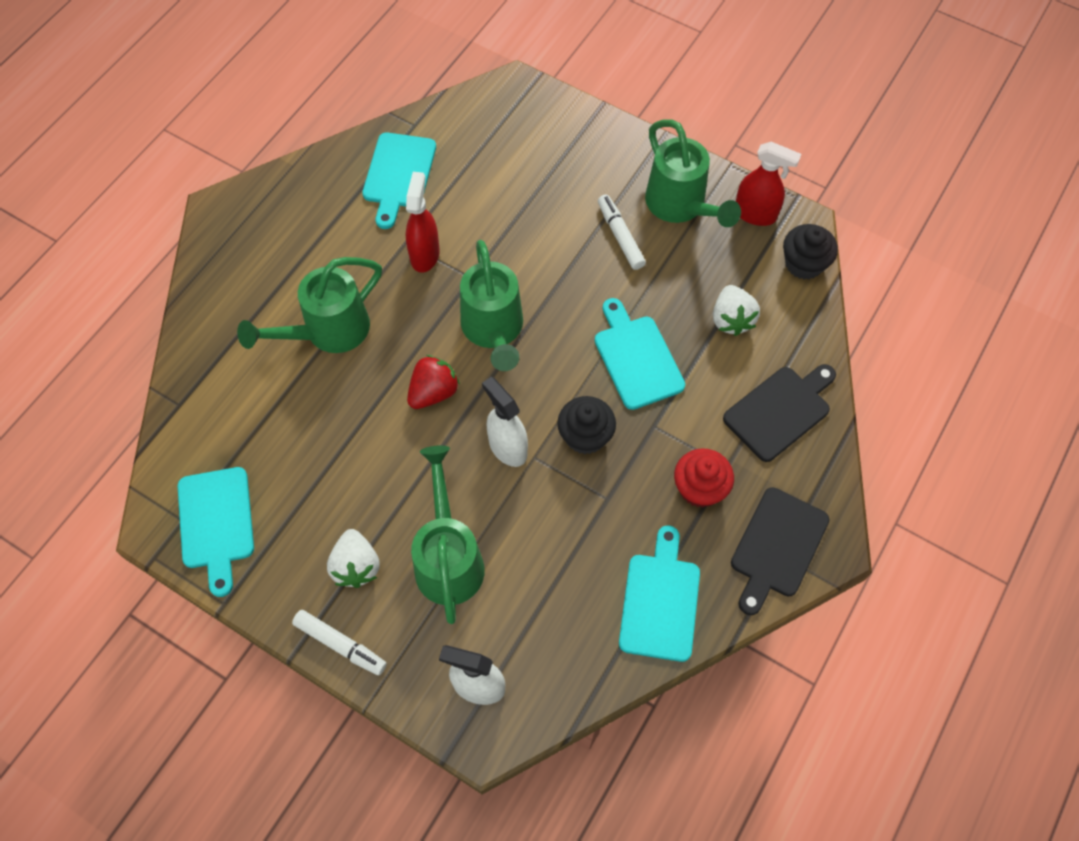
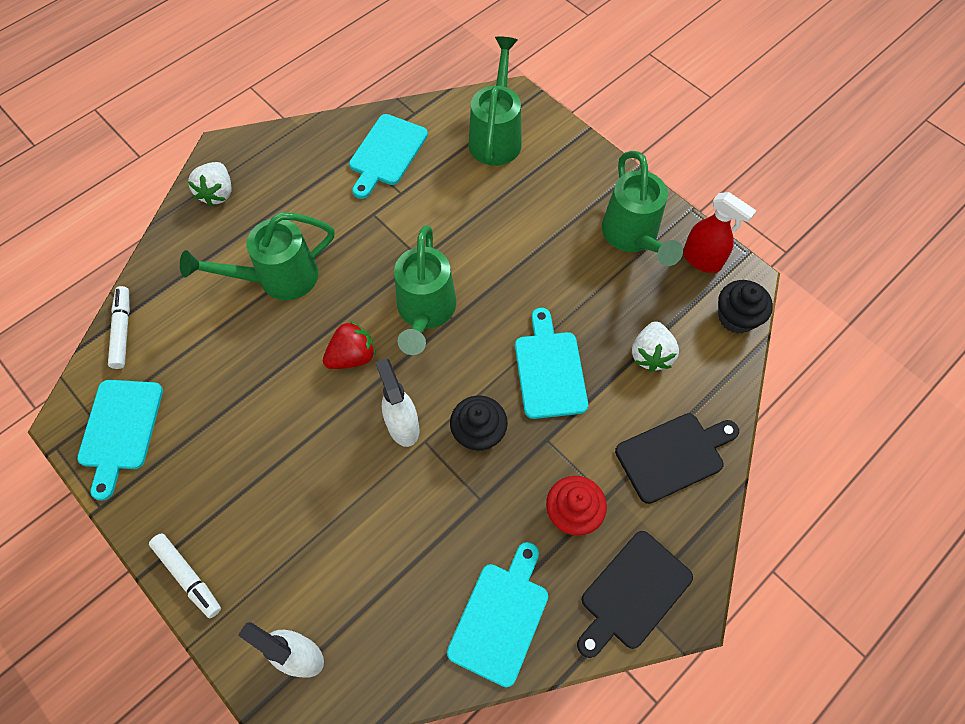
camera: 15 degrees right, 0 degrees up
white strawberry [327,529,380,588] -> white strawberry moved to [188,162,232,206]
red spray bottle [406,172,440,273] -> none
green watering can [411,445,485,624] -> green watering can moved to [468,36,522,166]
white marker [598,194,646,270] -> white marker moved to [108,286,130,369]

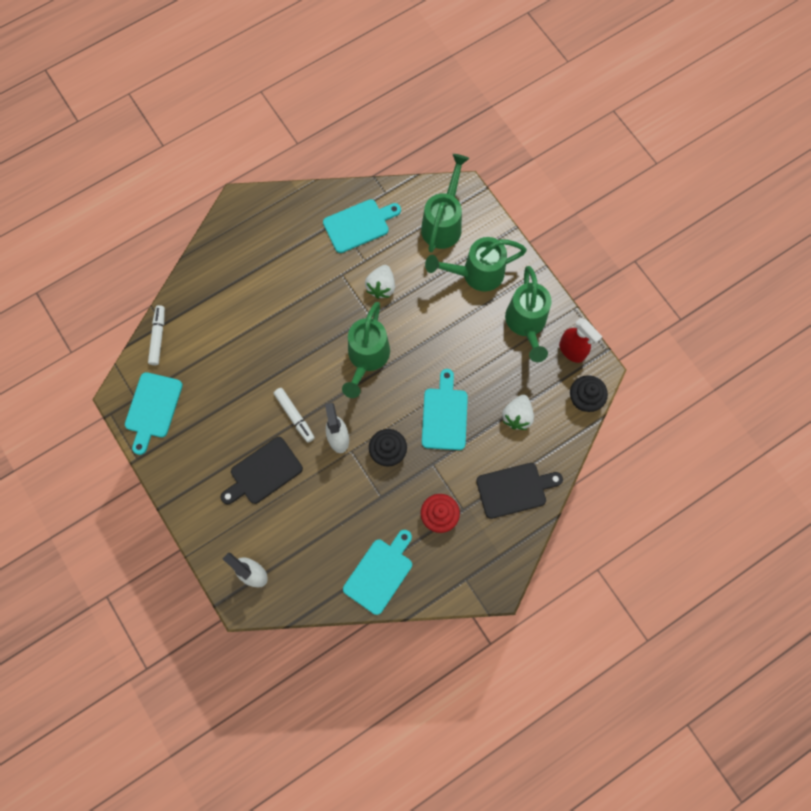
camera: 10 degrees right, 10 degrees up
white marker [149,533,221,618] -> white marker moved to [273,388,315,443]
green watering can [180,212,335,300] -> green watering can moved to [425,237,527,291]
white strawberry [188,162,232,206] -> white strawberry moved to [365,265,395,299]
red strawberry [323,321,376,369] -> none
turquoise cutting board [349,114,428,199] -> turquoise cutting board turned 150 degrees counterclockwise [323,199,401,253]
black cutting board [577,531,693,658] -> black cutting board moved to [221,437,303,504]

